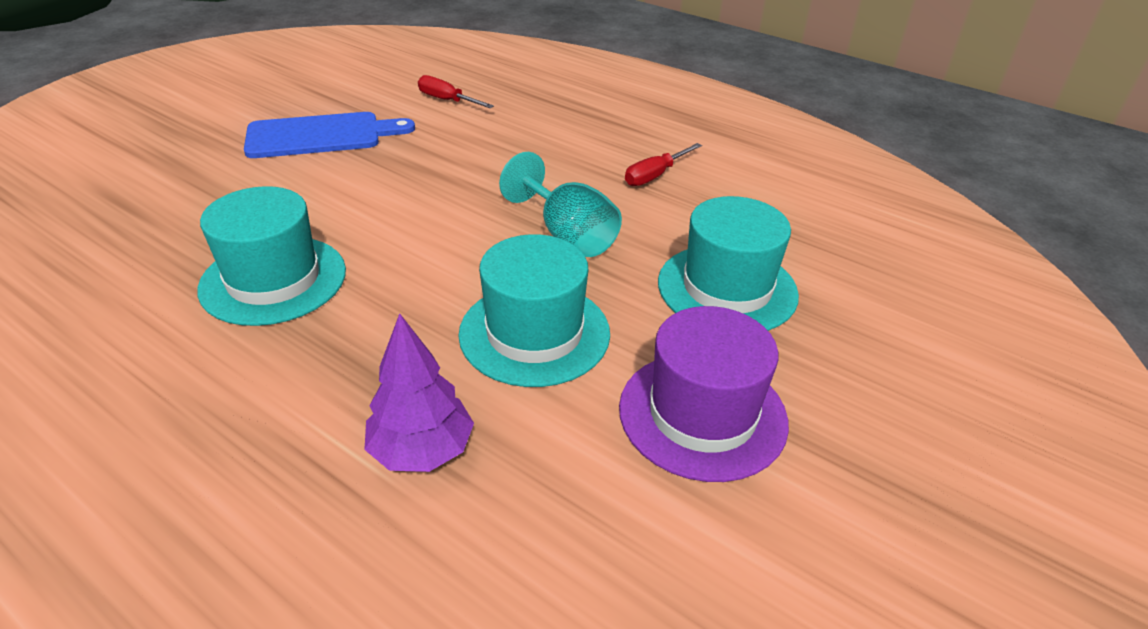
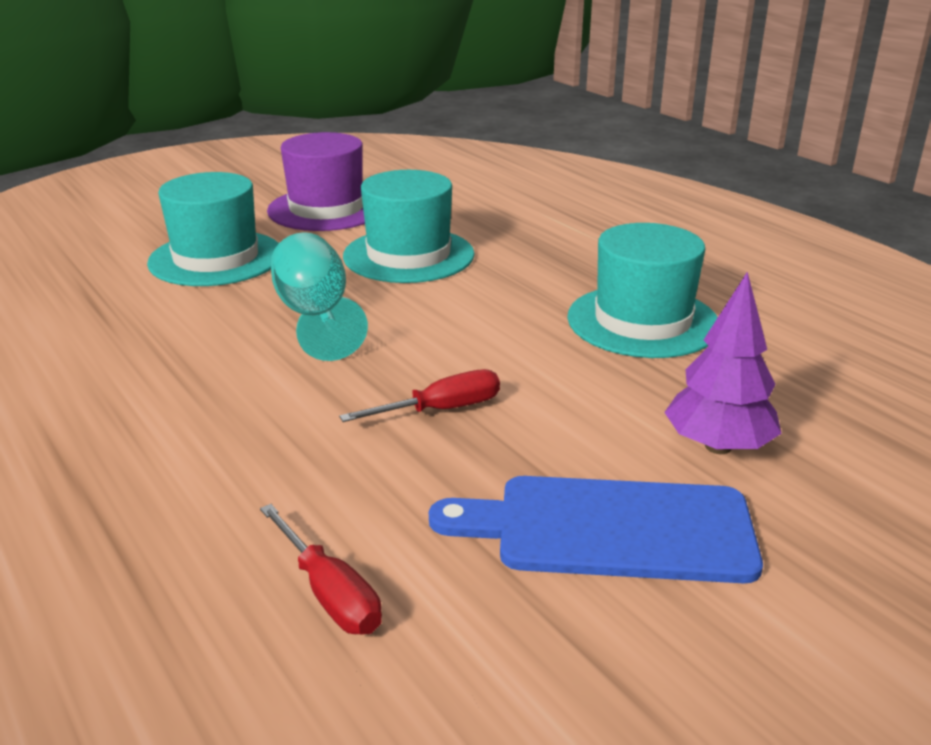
camera: 160 degrees left, 10 degrees down
purple tree [364,313,474,472] -> purple tree moved to [664,272,782,454]
red screwdriver [625,143,702,186] -> red screwdriver moved to [339,369,500,422]

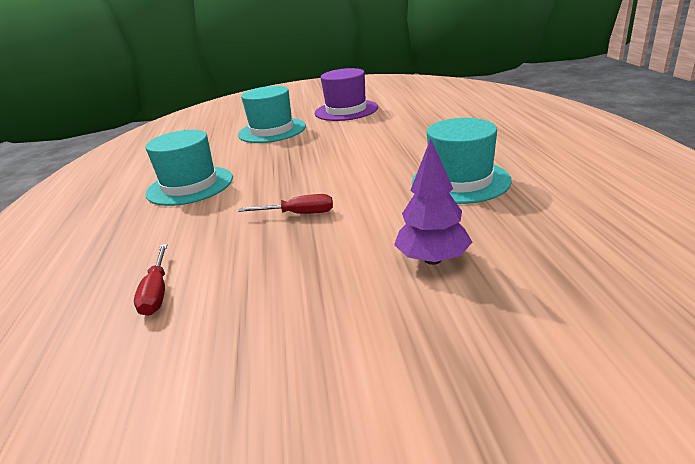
camera: 30 degrees right, 0 degrees up
turquoise goblet [271,232,368,361] -> none
turquoise hat [343,170,474,283] -> turquoise hat moved to [145,130,233,206]
blue cutting board [429,476,763,583] -> none

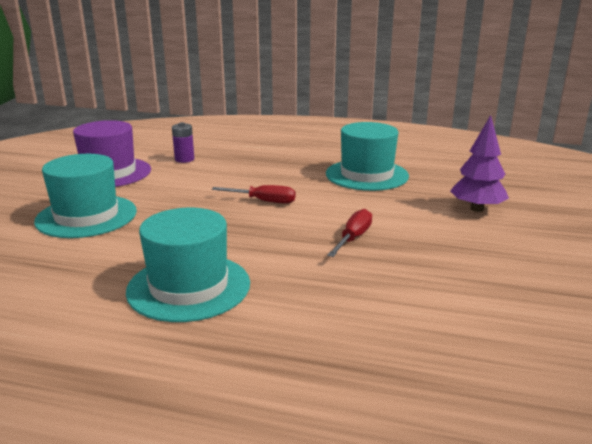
camera: 70 degrees left, 5 degrees down
red screwdriver [134,244,167,316] -> red screwdriver moved to [212,185,295,204]
none -> purple battery [172,122,194,163]

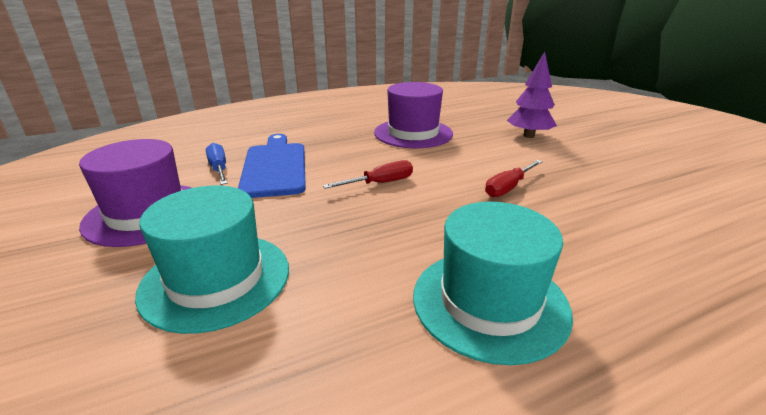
camera: 40 degrees left, 5 degrees up
purple battery [172,122,194,163] -> blue screwdriver [206,143,227,185]
turquoise hat [326,122,409,191] -> purple hat [374,82,453,148]
red screwdriver [327,209,372,257] -> red screwdriver turned 120 degrees counterclockwise [485,160,543,197]
none -> blue cutting board [238,134,306,198]

